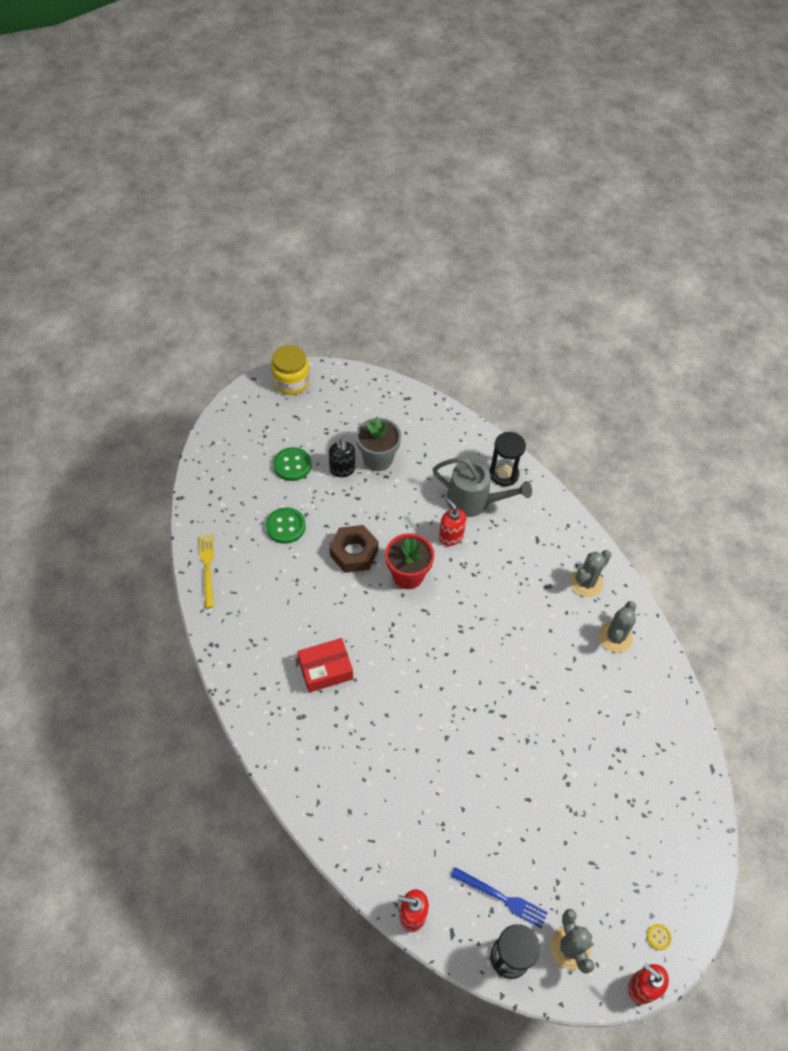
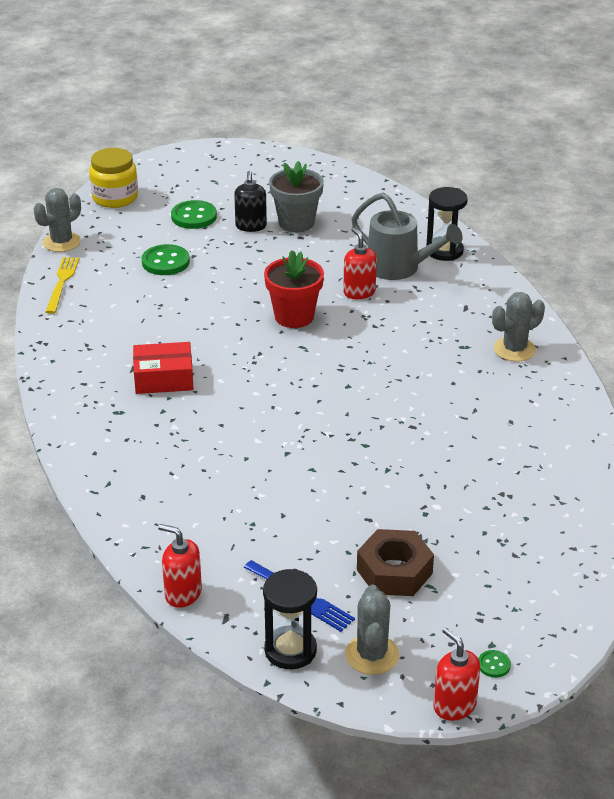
camera: 15 degrees right, 20 degrees down
yellow jar [271,345,310,395] -> yellow jar moved to [89,148,138,208]
brown nut [329,525,379,573] -> brown nut moved to [357,529,434,596]
grey cactus [599,601,636,653] -> grey cactus moved to [34,188,81,252]
yellow button [647,924,672,950] -> green button [478,650,511,678]

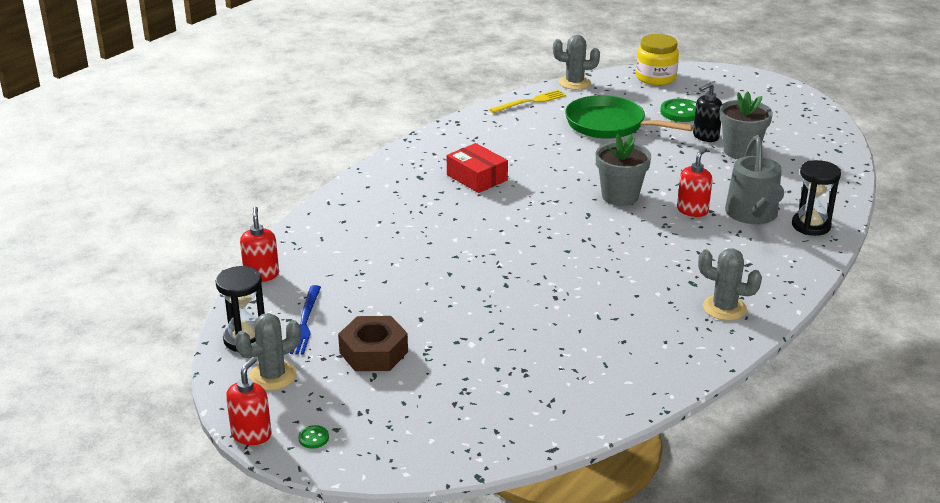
camera: 55 degrees right, 5 degrees down
green button [142,244,190,275] -> green pan [565,95,694,139]
red flower pot [264,250,324,328] -> grey flower pot [596,134,651,206]

